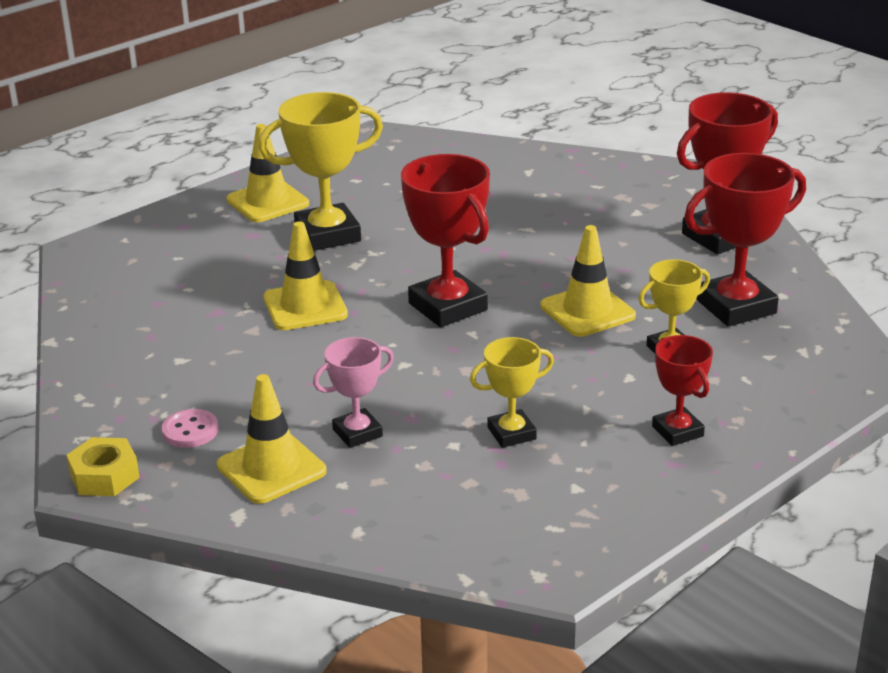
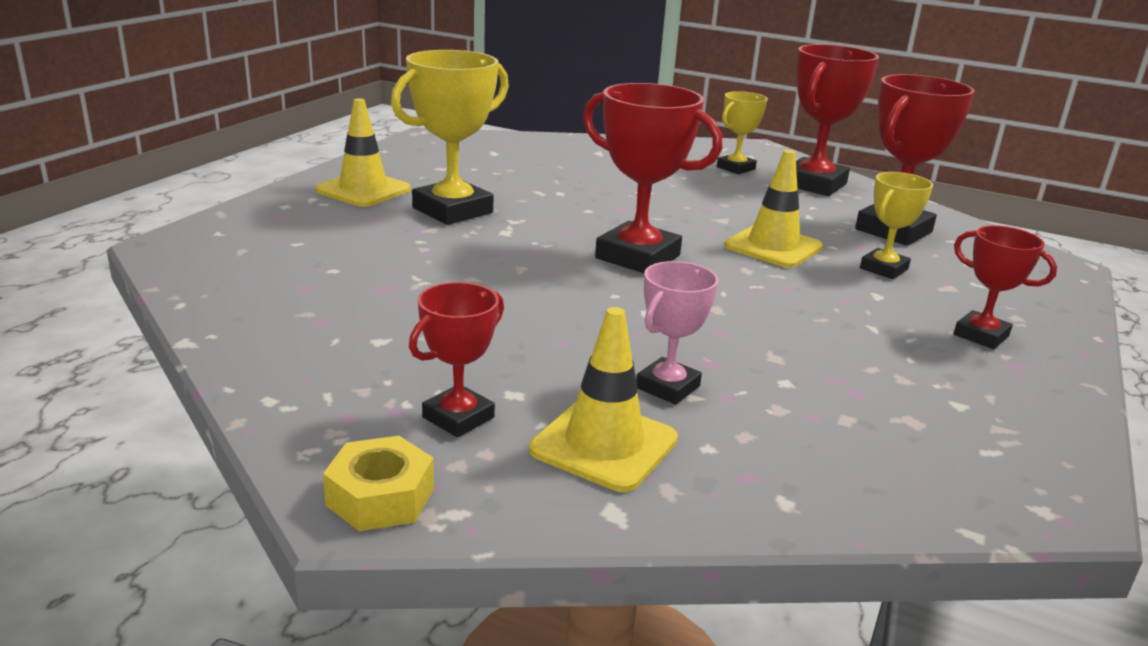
camera: 25 degrees left, 5 degrees down
pink button [162,409,218,448] -> red trophy [409,282,504,437]
yellow traffic cone [264,221,348,330] -> none
yellow trophy [470,337,554,448] -> yellow trophy moved to [717,91,768,174]

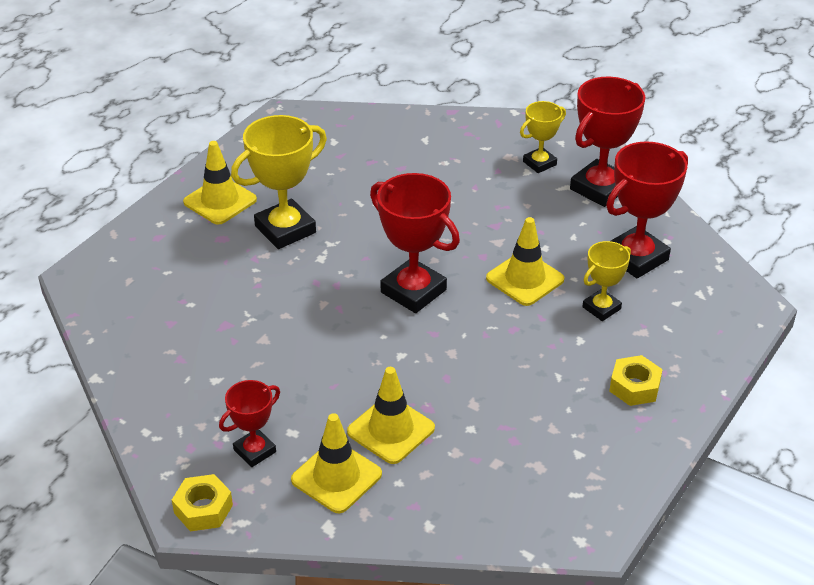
camera: 10 degrees right, 15 degrees up
pink trophy [636,261,719,405] -> yellow traffic cone [347,367,435,464]
red trophy [954,225,1057,349] -> yellow nut [609,355,663,406]

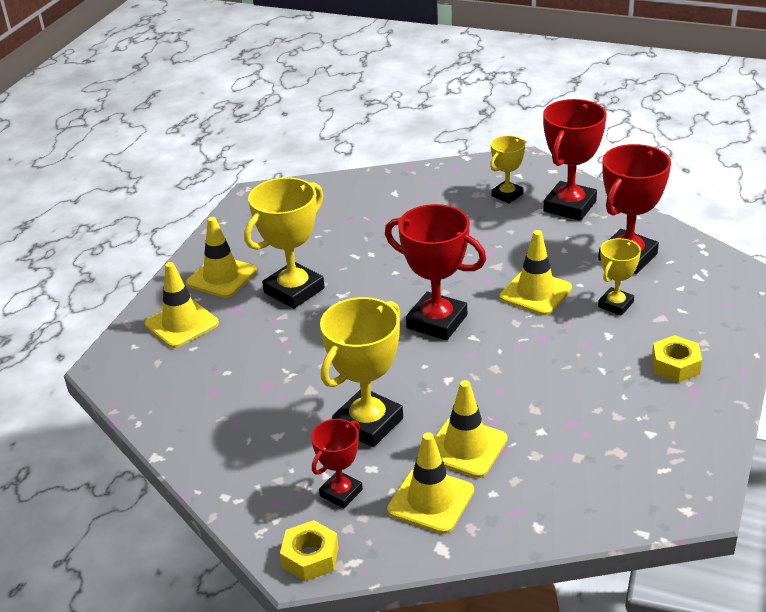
camera: 10 degrees left, 5 degrees down
none -> yellow traffic cone [145,262,219,348]
none -> yellow trophy [320,297,403,447]

